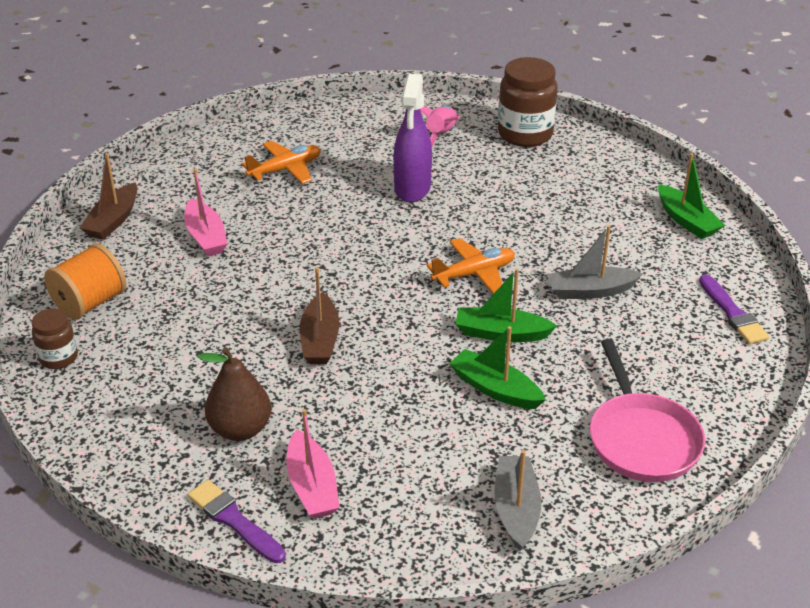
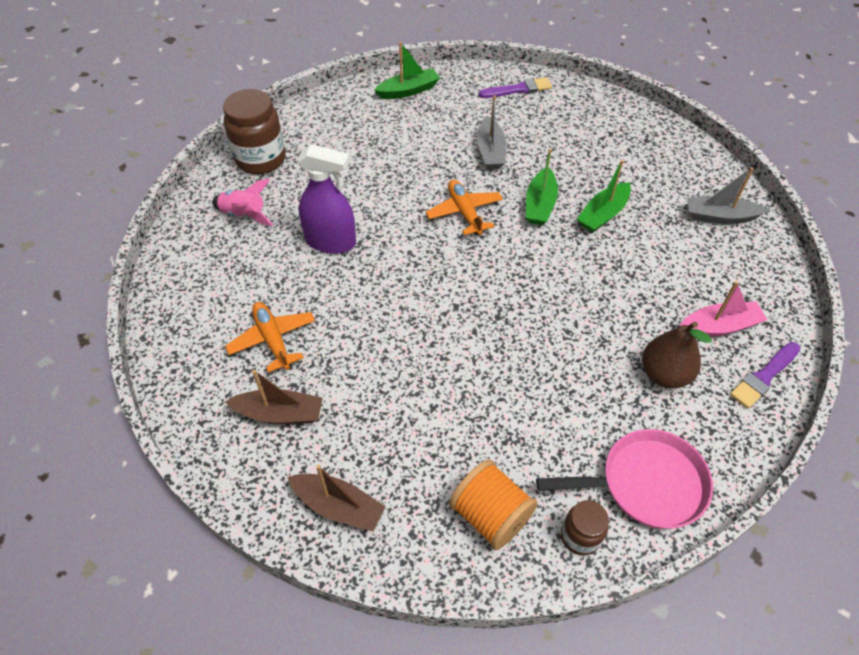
camera: 85 degrees left, 15 degrees up
pink boat [184,168,228,256] -> none
brown boat [300,267,340,364] -> brown boat moved to [225,370,323,424]
pink pan [590,339,706,482] -> pink pan moved to [536,429,713,529]

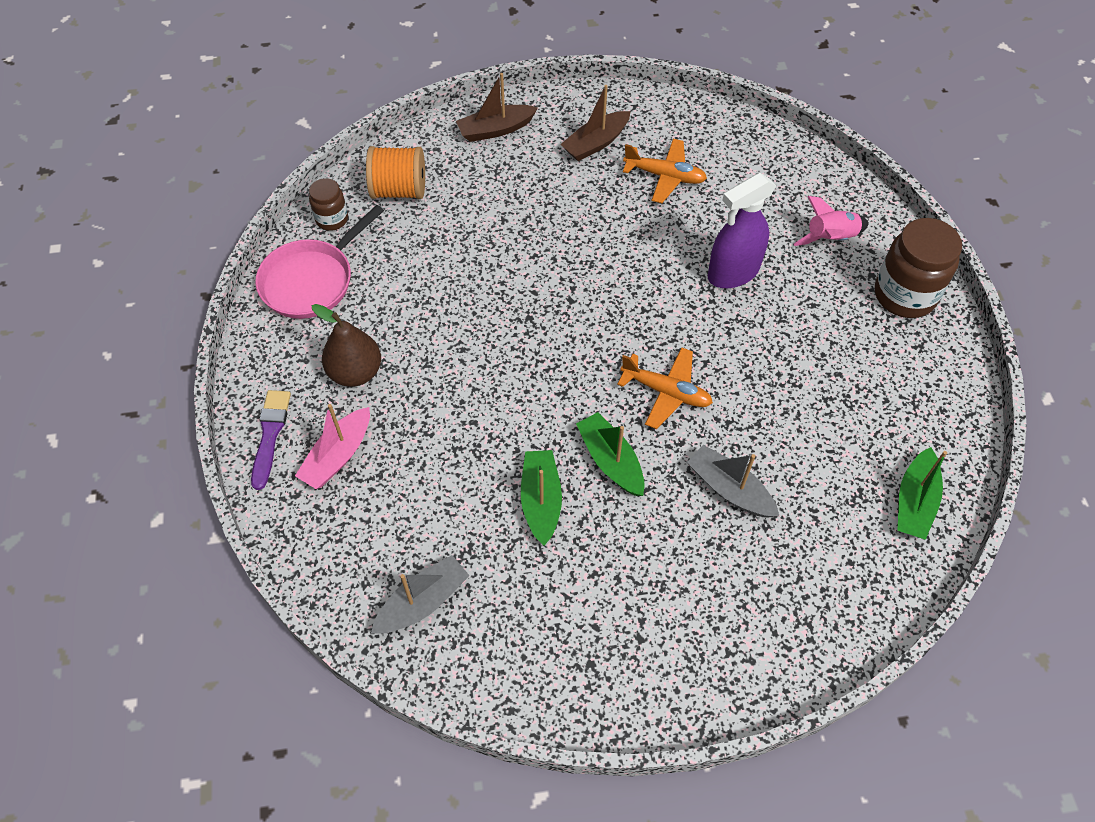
camera: 135 degrees right, 5 degrees up
purple brush [478,77,552,98] -> none

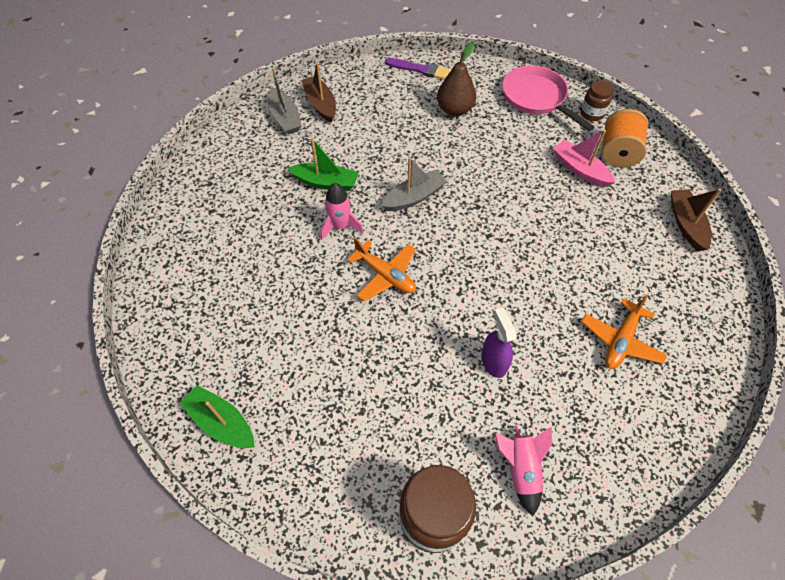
camera: 105 degrees right, 0 degrees up
pink boat [295,404,370,489] -> pink boat moved to [553,130,615,187]
brown boat [560,85,631,161] -> brown boat moved to [302,63,336,123]
green boat [576,412,645,496] -> pink rocket [321,183,364,240]
orange plane [617,347,713,429] -> orange plane turned 90 degrees counterclockwise [347,238,416,301]
grey boat [687,445,779,518] -> grey boat moved to [382,158,447,211]
purple spray bottle [708,173,776,288] -> purple spray bottle [481,307,516,378], size x0.65

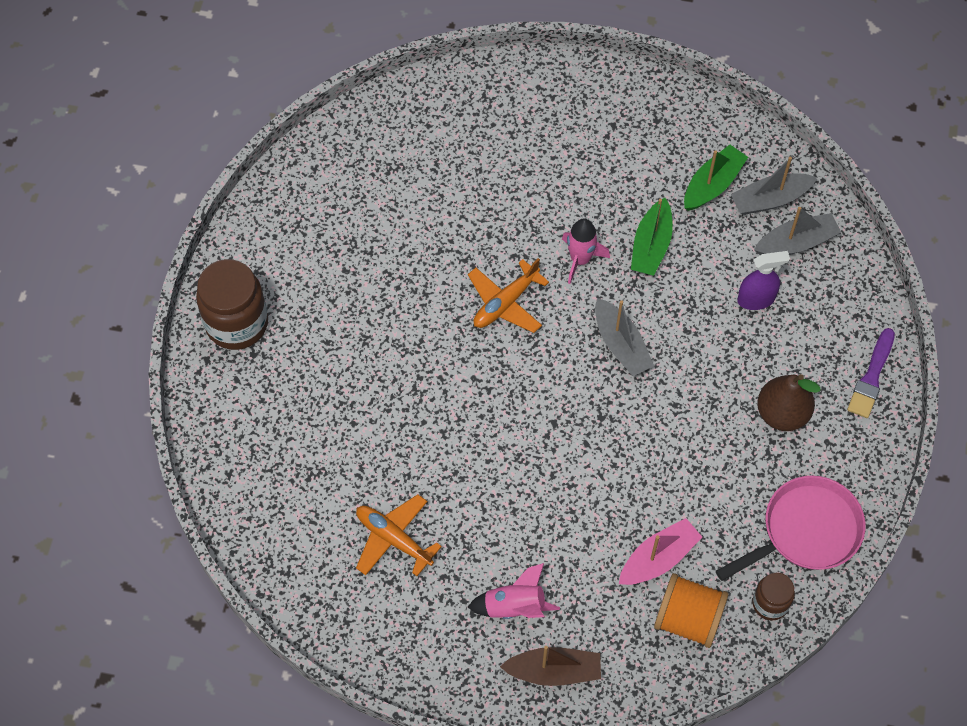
camera: 95 degrees right, 5 degrees up
green boat [180,385,255,448] -> green boat moved to [684,145,748,211]
brown boat [302,63,336,123] -> grey boat [754,207,841,255]
purple spray bottle [481,307,516,378] -> purple spray bottle moved to [737,251,790,310]
pink rocket [494,426,552,516] -> pink rocket moved to [468,563,560,619]

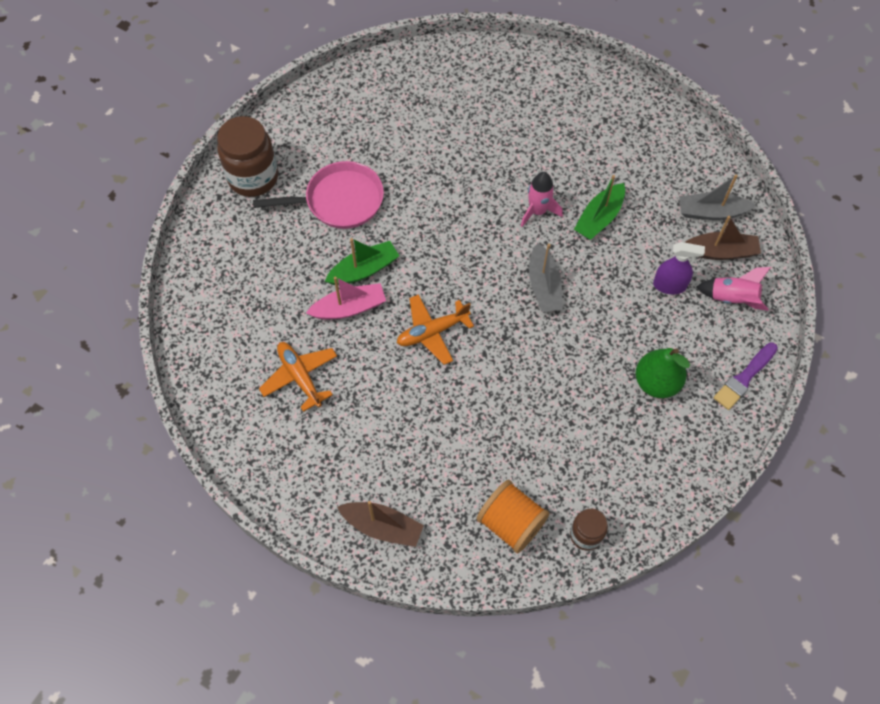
camera: 20 degrees right, 0 degrees up
orange plane [468,258,549,333] -> orange plane moved to [397,294,474,365]
pink rocket [468,563,560,619] -> pink rocket moved to [696,267,771,311]
pink boat [619,518,702,585] -> pink boat moved to [306,277,386,320]
green boat [684,145,748,211] -> green boat moved to [325,238,399,285]
pink pan [716,475,865,581] -> pink pan moved to [253,161,384,229]
grey boat [754,207,841,255] -> brown boat [685,216,761,260]
brown pear [757,374,821,431] -> green pear [636,348,690,398]

